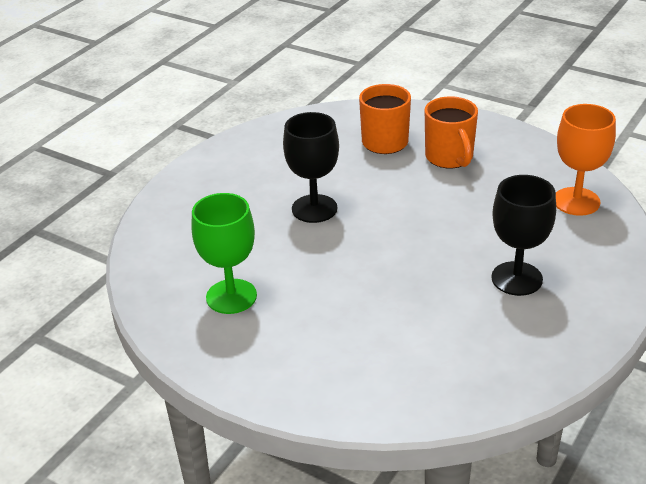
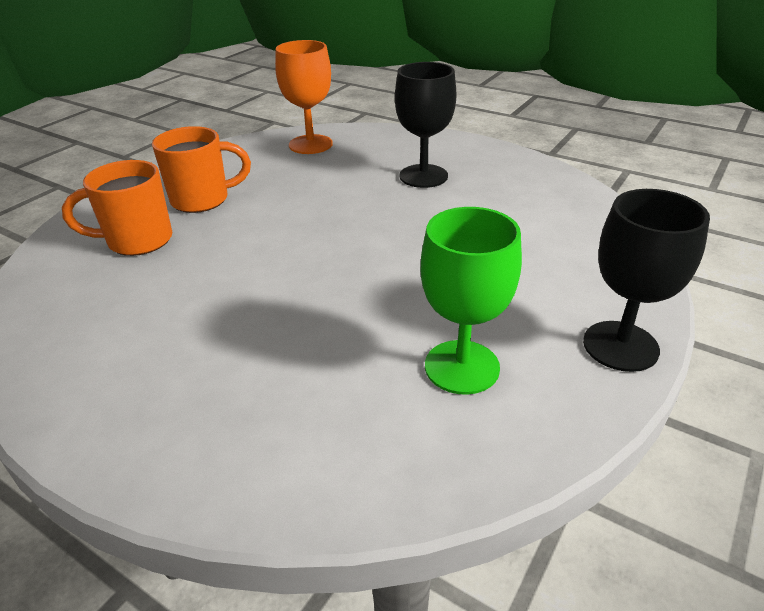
camera: 90 degrees left, 0 degrees up
black goblet [283,112,339,223] -> black goblet moved to [583,189,710,372]

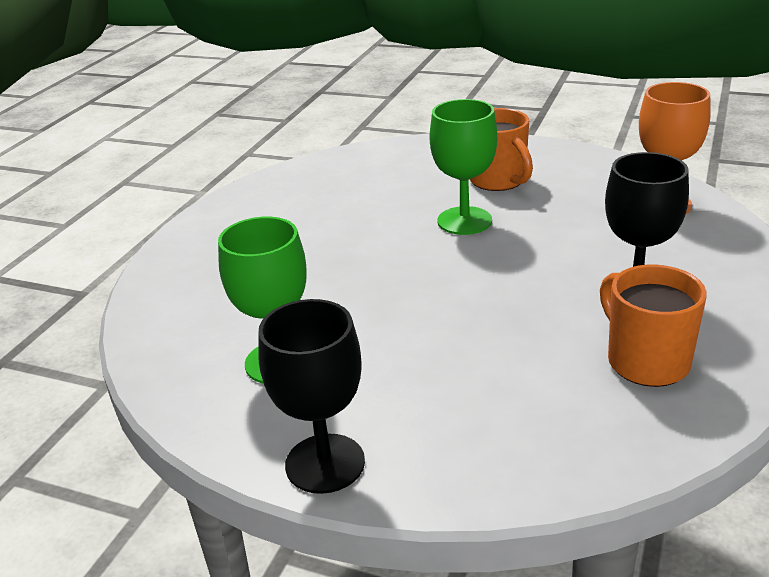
camera: 80 degrees right, 5 degrees down
orange mug [62,160,172,256] -> orange mug moved to [600,265,707,387]
none -> green goblet [430,99,497,235]

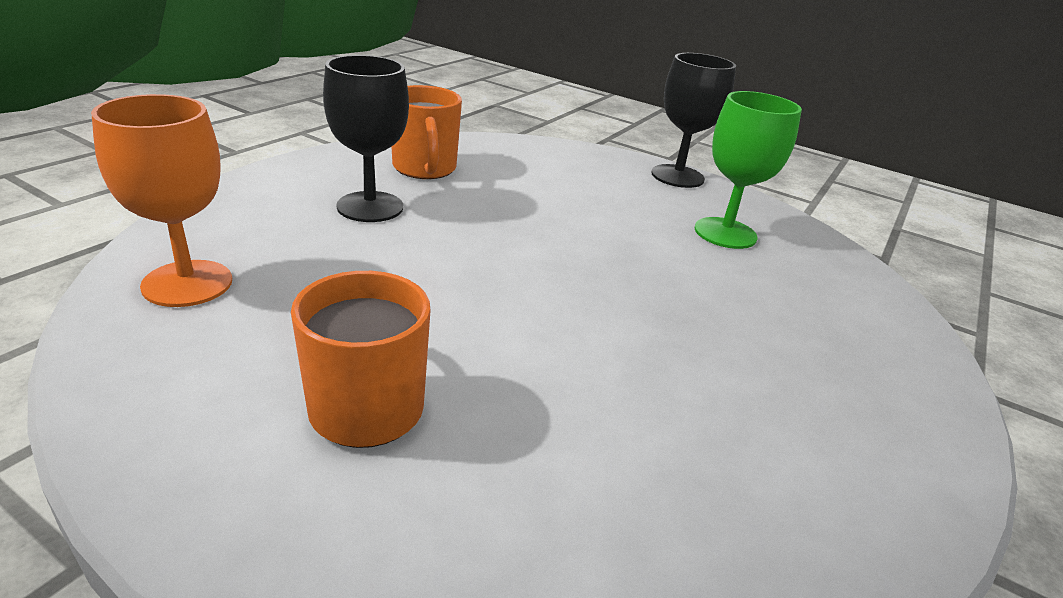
camera: 175 degrees left, 0 degrees up
green goblet [430,99,497,235] -> none

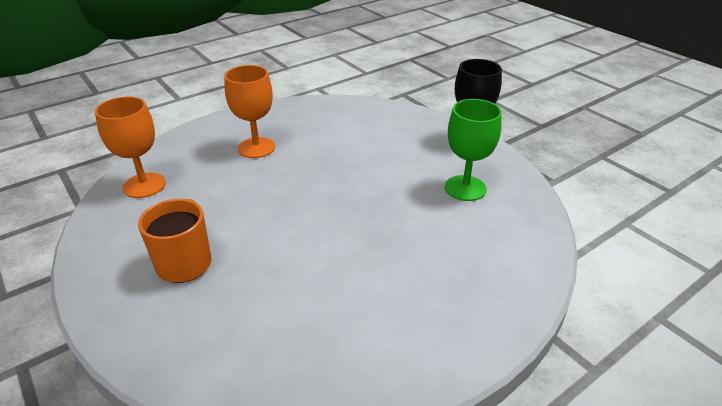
camera: 25 degrees right, 5 degrees up
black goblet [323,55,409,222] -> orange goblet [224,65,275,158]
orange mug [392,85,462,179] -> none

